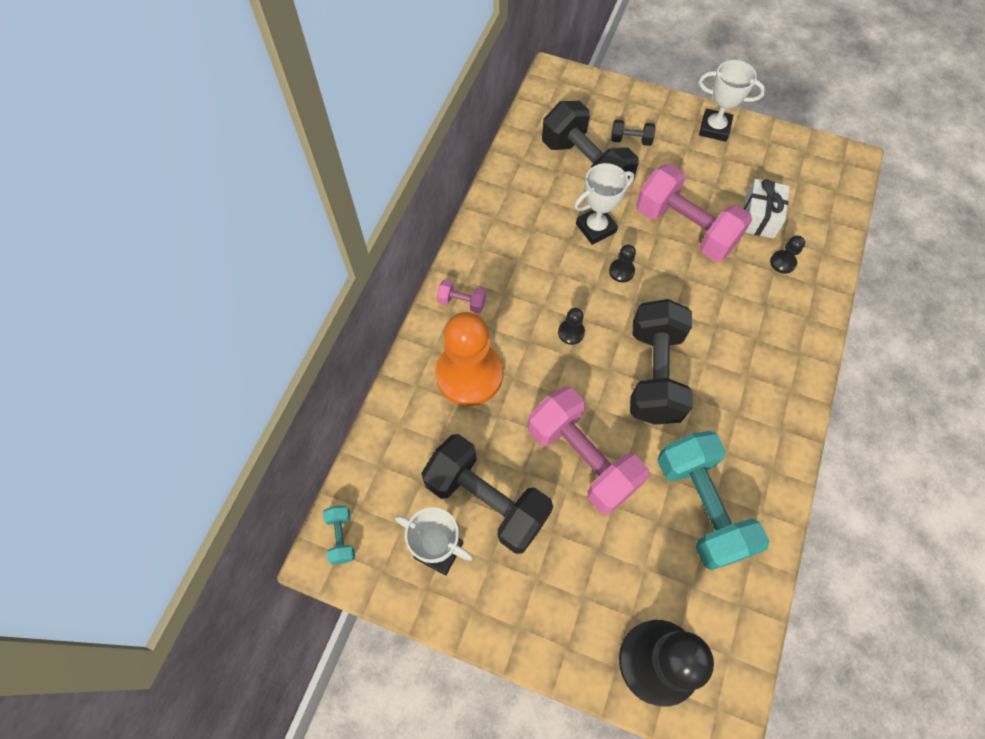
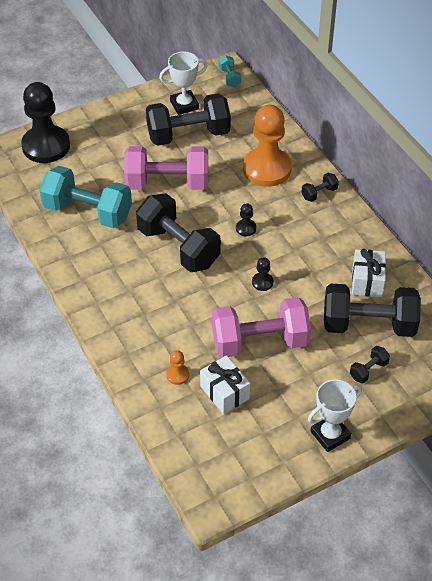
camera: 130 degrees right, 15 degrees down
turquoise dumbbell [323,506,355,565] -> turquoise dumbbell turned 45 degrees clockwise [219,55,241,87]
pink dumbbell [437,279,486,314] -> black dumbbell [301,173,339,202]
white trophy [574,163,634,245] -> none
black pawn [770,236,805,274] -> orange pawn [166,350,189,385]
none -> white gift [352,249,386,297]

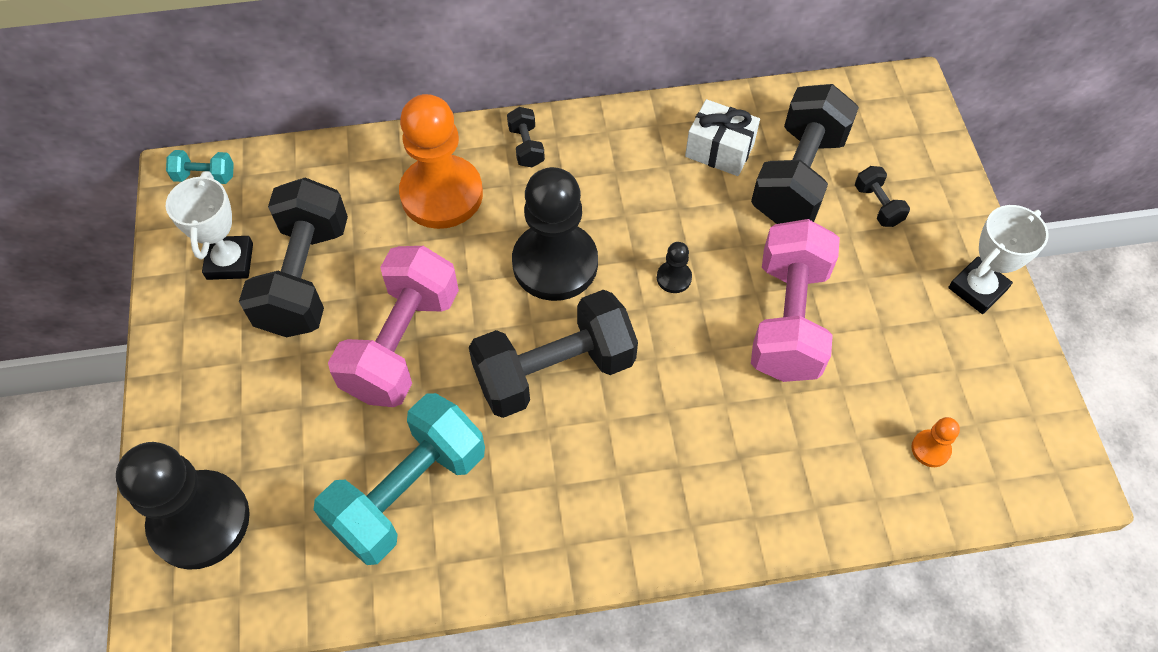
camera: 70 degrees left, 10 degrees up
orange pawn [166,350,189,385] -> orange pawn moved to [911,417,960,467]
white gift [200,355,250,414] -> none
black pawn [236,203,256,236] -> black pawn [512,167,598,301], size x2.46
white trophy [308,379,362,452] -> white trophy turned 60 degrees clockwise [948,205,1049,314]

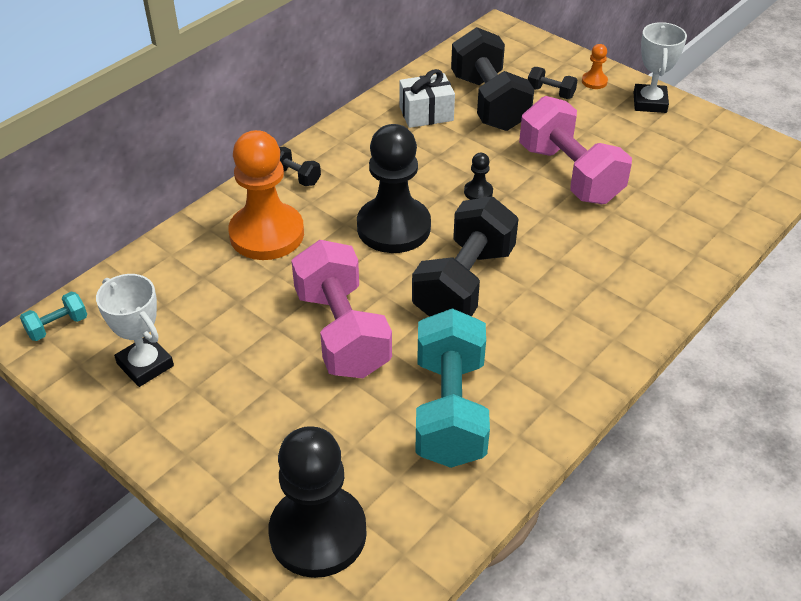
camera: 40 degrees left, 15 degrees down
black dumbbell [239,178,348,337] -> none
orange pawn [911,417,960,467] -> orange pawn moved to [582,44,608,89]

